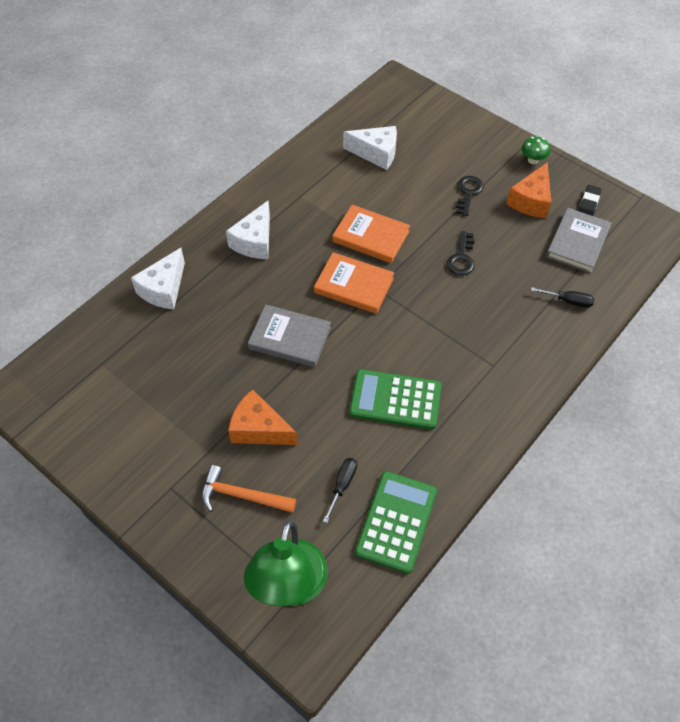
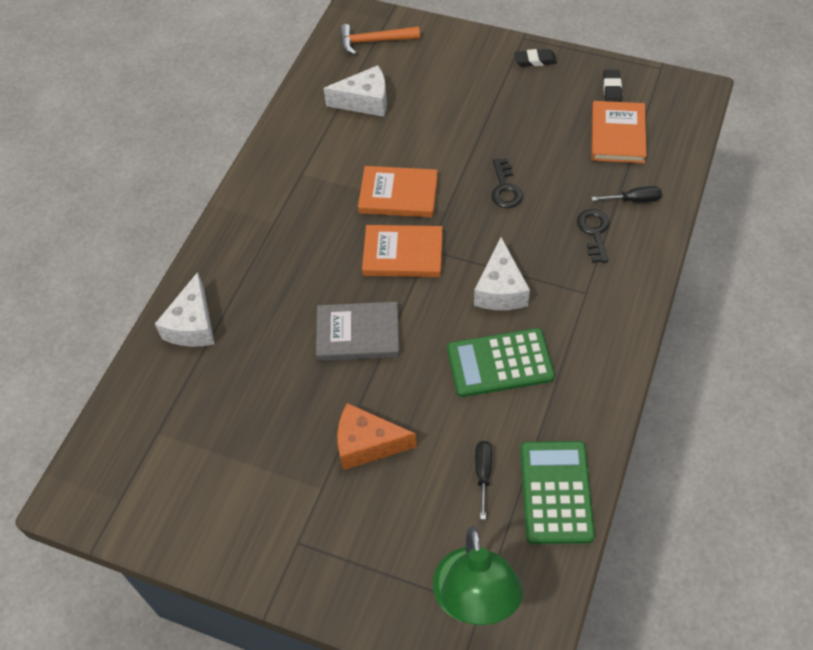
camera: 15 degrees left, 0 degrees up
orange hammer [201,465,296,513] -> orange hammer moved to [339,24,420,55]
white cheese [226,201,270,259] -> white cheese moved to [474,237,530,310]
black key [456,176,484,216] -> black key moved to [577,209,609,263]
orange cheese [506,162,551,218] -> none
green mushroom [522,136,550,164] -> black eraser [514,49,557,67]
grey book [546,208,612,273] -> orange book [591,101,646,163]

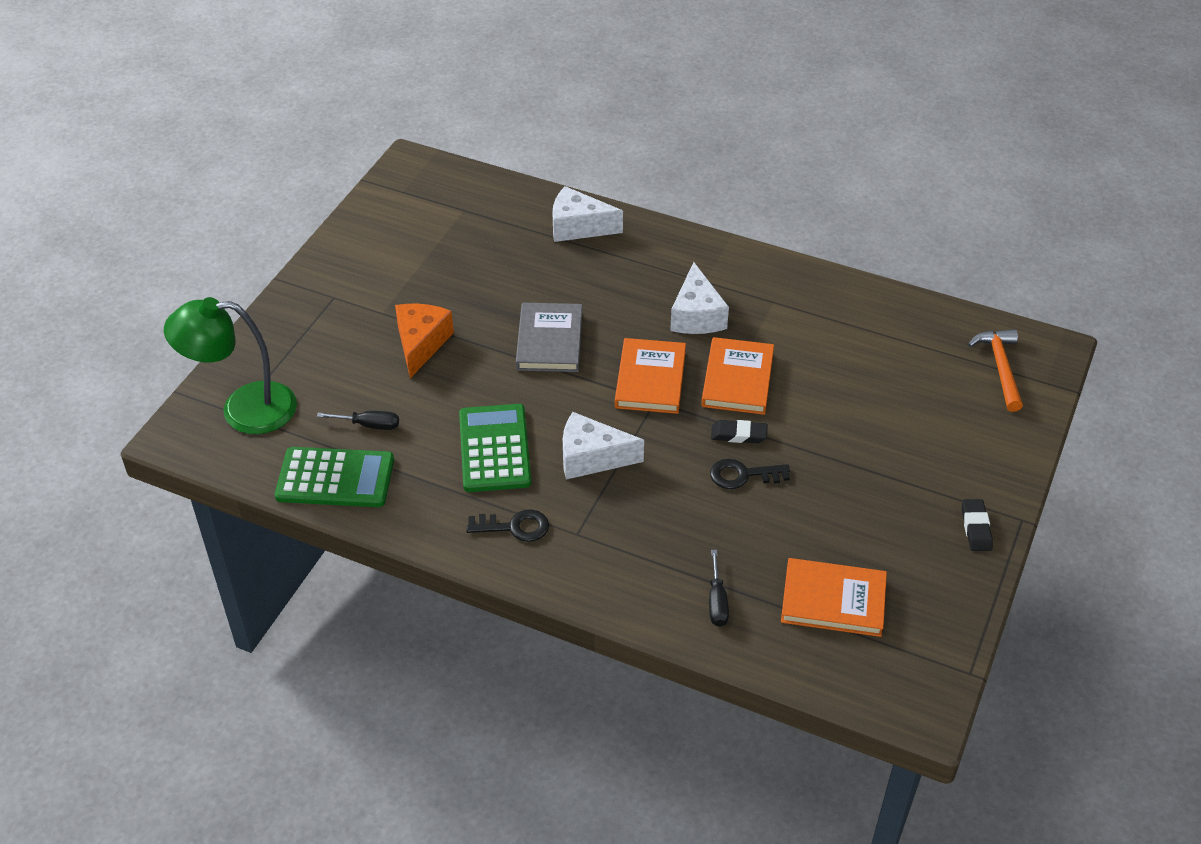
camera: 90 degrees right, 10 degrees down
white cheese [324,65,387,117] -> white cheese moved to [670,262,729,334]
black key [577,209,609,263] -> black key moved to [466,509,549,542]
black eraser [603,70,622,102] -> black eraser moved to [711,420,768,443]

